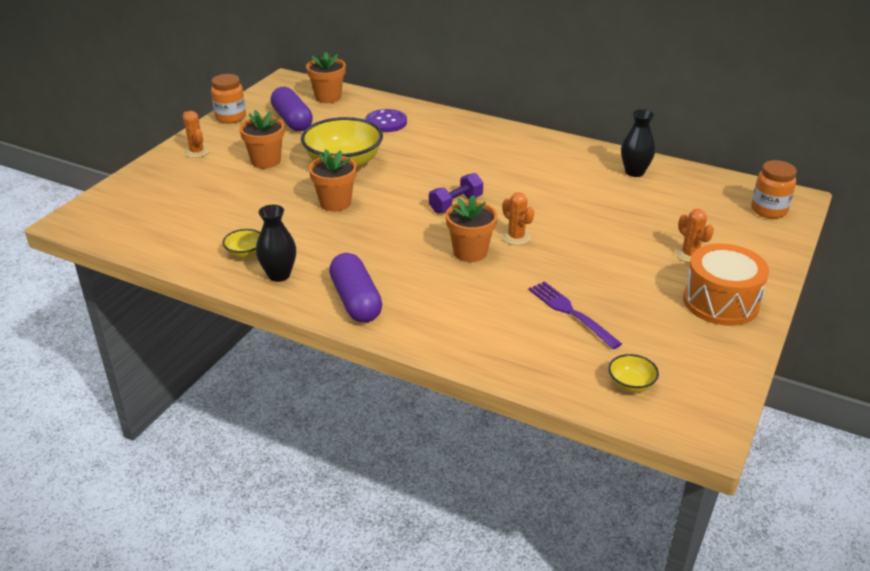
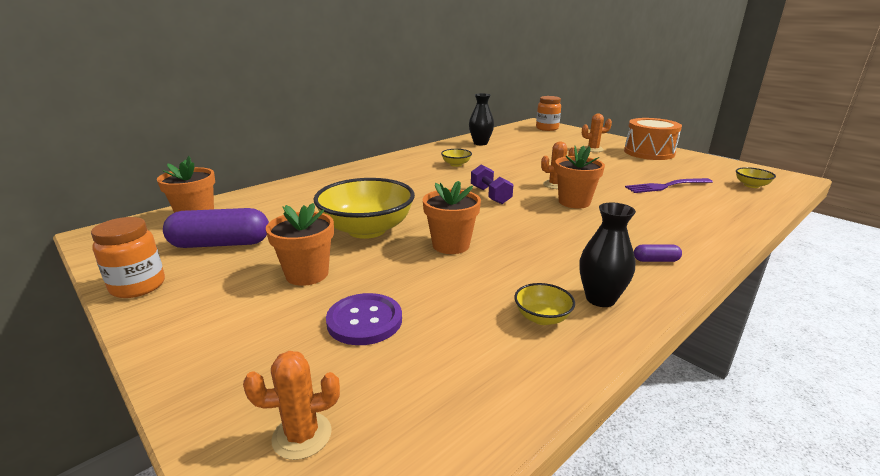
camera: 70 degrees left, 10 degrees down
orange cactus [182,111,210,158] -> orange cactus moved to [243,351,340,460]
purple capsule [329,253,382,323] -> purple capsule [634,244,682,262], size x0.45
purple button [365,109,407,132] -> purple button moved to [326,293,402,345]
none -> yellow bowl [441,149,472,167]

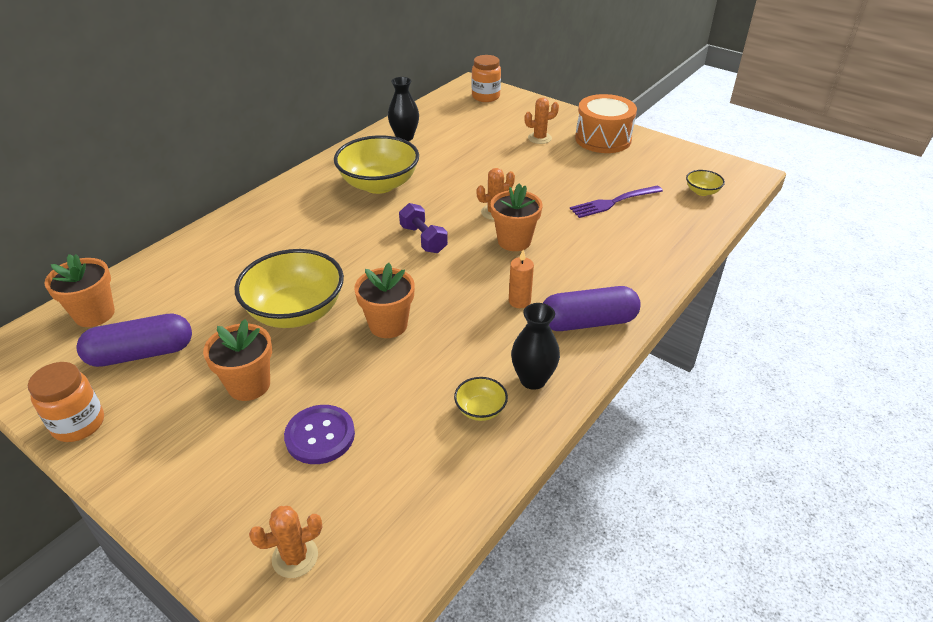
camera: 10 degrees left, 15 degrees up
yellow bowl [441,149,472,167] -> yellow bowl [334,135,419,194], size x2.27
purple capsule [634,244,682,262] -> purple capsule [543,286,641,331], size x2.24
none -> orange candle [509,250,534,308]

